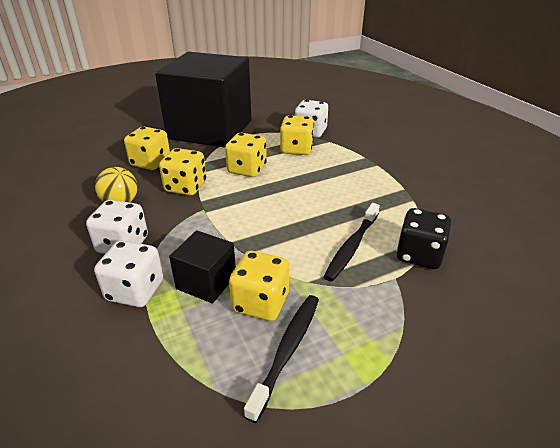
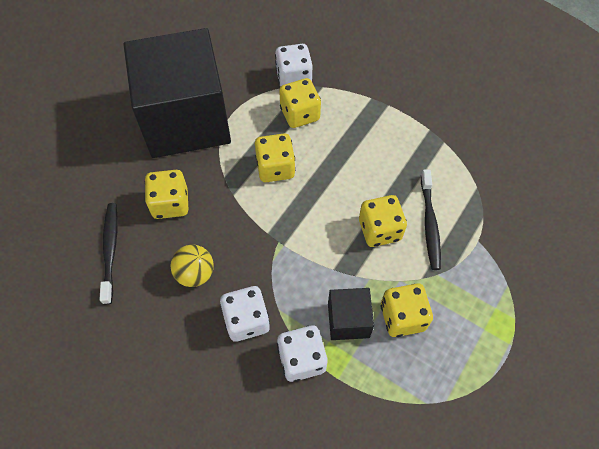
camera: 30 degrees left, 25 degrees up
yellow dice [159,148,206,195] -> yellow dice moved to [359,195,407,247]
black toothbrush [244,295,319,423] -> black toothbrush moved to [99,203,118,305]
black dice [396,208,451,269] -> none

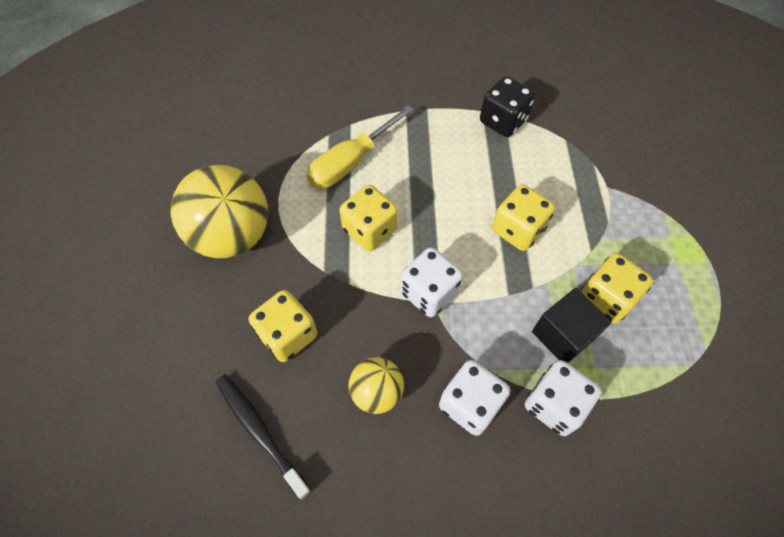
camera: 35 degrees left, 0 degrees up
black cube [124,28,231,158] -> yellow ball [171,165,268,258]
white dice [275,44,313,87] -> white dice moved to [400,247,463,317]
yellow dice [279,78,321,128] -> yellow screwdriver [306,105,414,189]
black toothbrush [421,170,441,270] -> none
none -> black dice [480,76,535,137]

